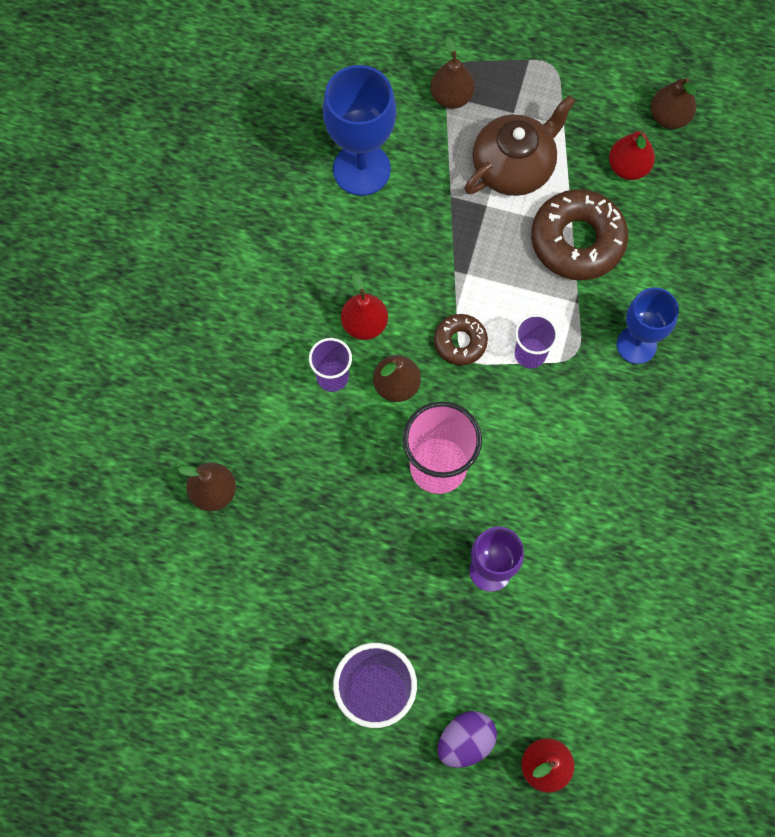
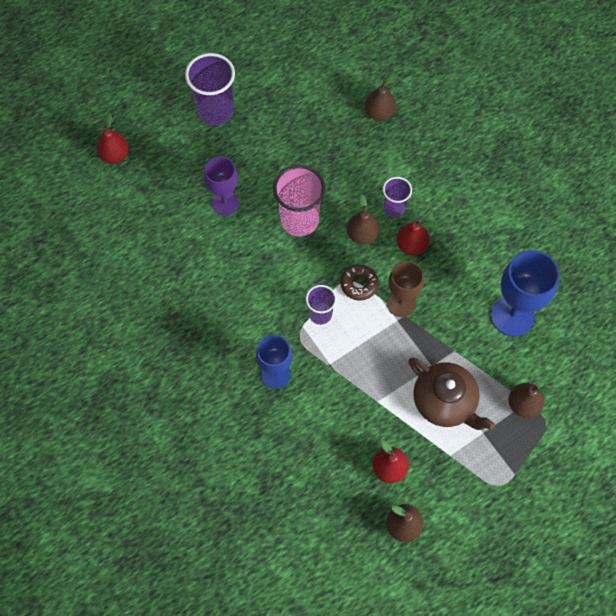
camera: 130 degrees right, 5 degrees down
purple egg [437,711,497,768] -> none
brown teapot [465,95,576,196] -> brown teapot turned 45 degrees counterclockwise [409,358,495,430]
brown donut [531,189,628,280] -> none
none -> brown goblet [387,261,424,317]

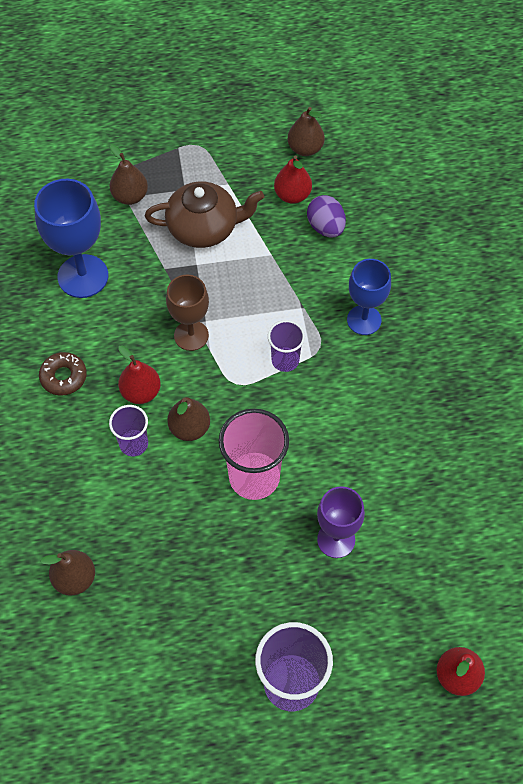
camera: 155 degrees left, 5 degrees down
brown donut [340,264,379,300] -> brown donut moved to [39,352,87,396]
brown teapot [409,358,495,430] -> brown teapot turned 105 degrees clockwise [145,181,264,248]
none -> purple egg [307,195,346,237]

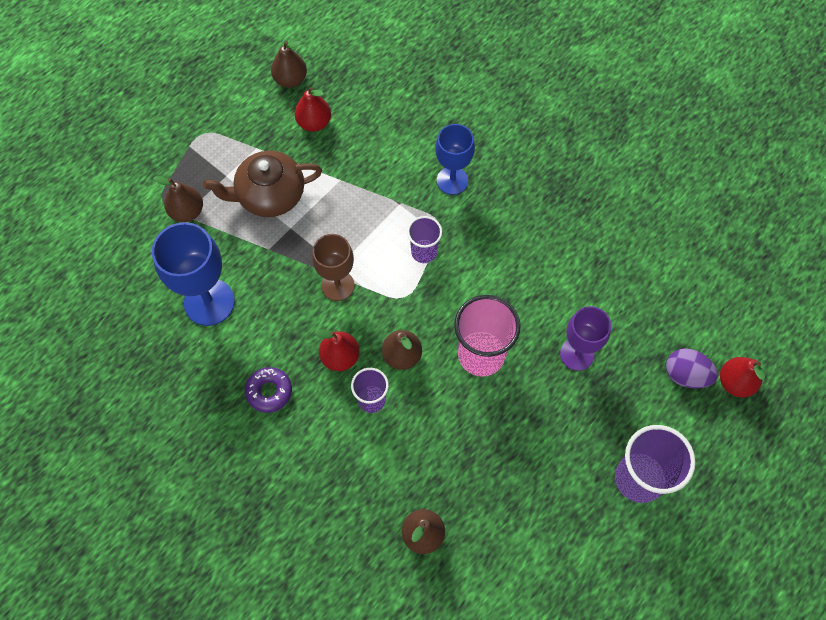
camera: 40 degrees left, 5 degrees up
brown donut [39,352,87,396] -> purple donut [245,367,292,413]
brown teapot [145,181,264,248] -> brown teapot turned 150 degrees counterclockwise [203,151,322,217]
purple egg [307,195,346,237] -> purple egg moved to [666,348,718,388]

